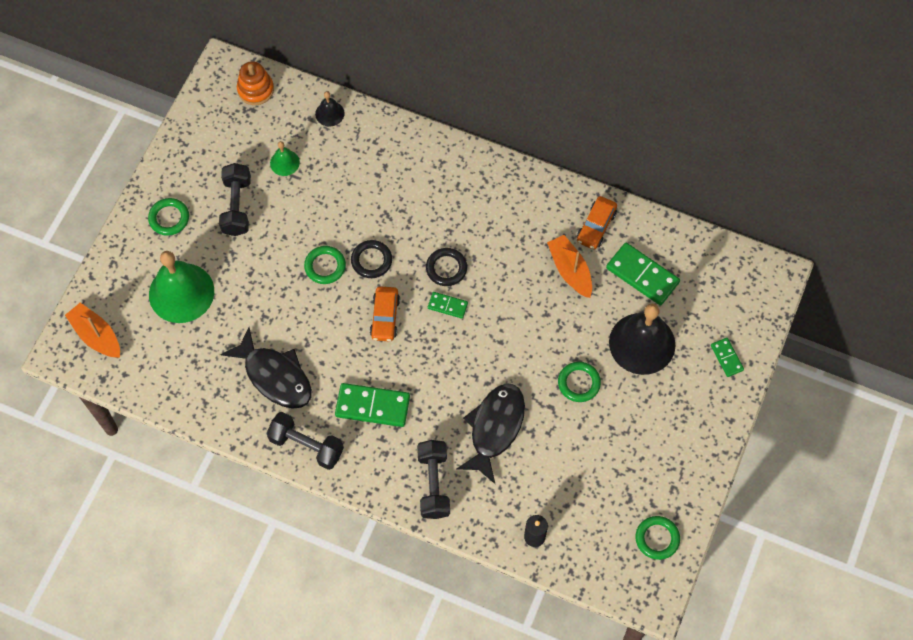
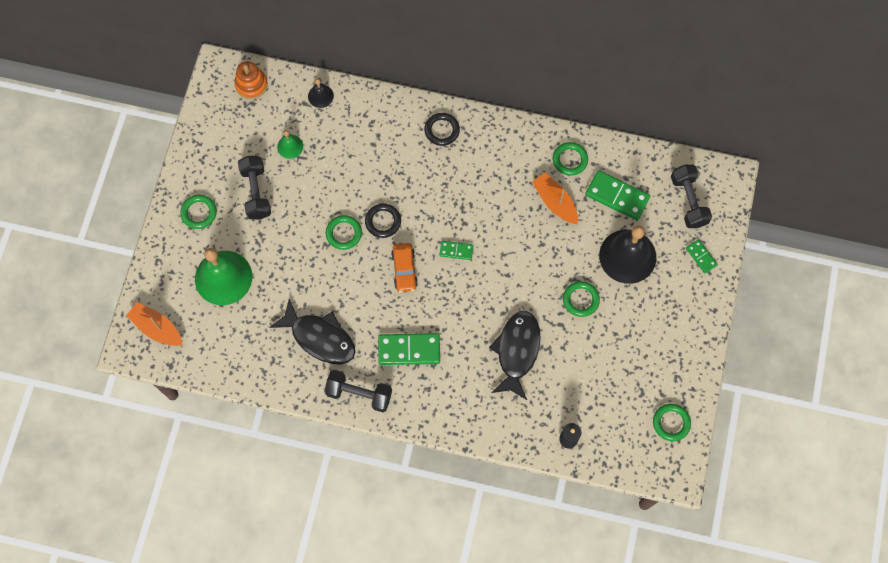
camera: 10 degrees left, 5 degrees up
black dumbbell [417,440,450,519] -> black dumbbell moved to [671,165,712,228]
black ring [426,248,467,286] -> black ring moved to [424,113,460,146]
orange car [577,196,617,249] -> green ring [553,142,588,176]

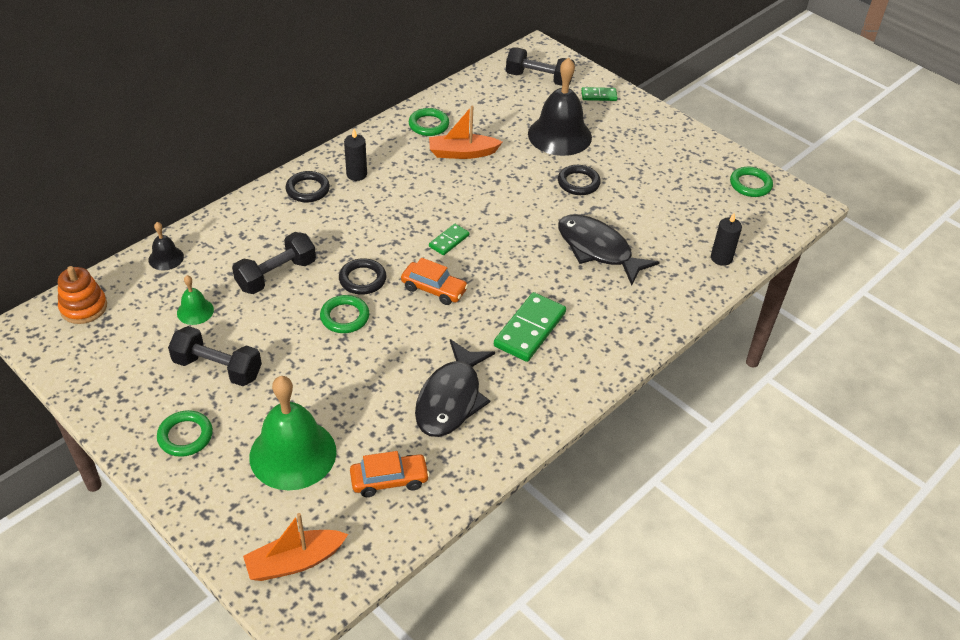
camera: 60 degrees left, 25 degrees down
black fish [269,299,356,364] -> black fish turned 135 degrees clockwise [415,339,495,437]
black dumbbell [324,370,392,412] -> black dumbbell moved to [232,232,316,294]
green ring [563,281,600,317] -> black ring [558,165,601,195]
green domino [585,170,650,220] -> none
none -> black candle [344,129,367,181]
none -> orange car [350,451,430,497]

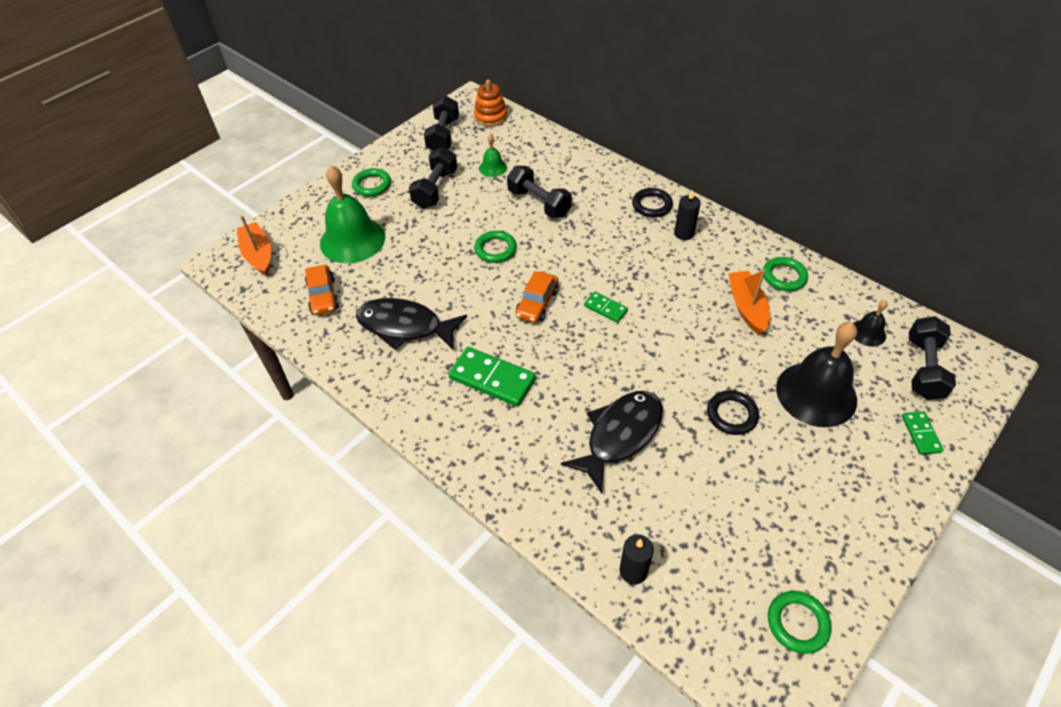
camera: 90 degrees right, 5 degrees up
black bell [148,222,184,270] -> black bell moved to [853,300,888,347]
black ring [339,258,387,295] -> none
none -> black dumbbell [424,96,459,150]

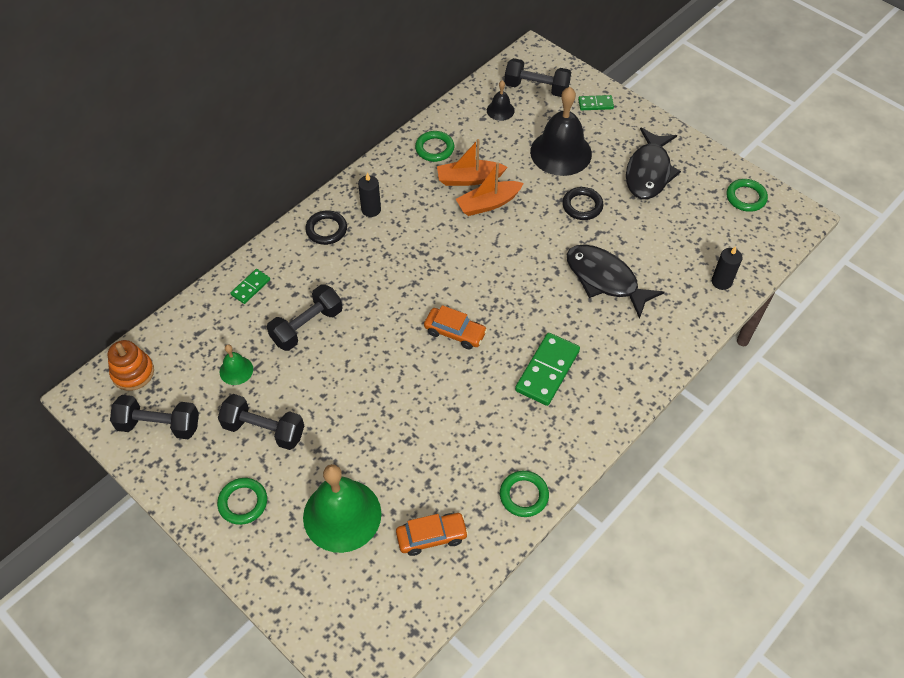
camera: 90 degrees left, 5 degrees up
orange boat [237,215,271,276] -> orange boat moved to [456,162,524,216]
black fish [356,298,467,350] -> black fish moved to [626,127,681,199]
green ring [474,231,517,263] -> green ring moved to [500,471,549,517]
green domino [584,292,628,323] -> green domino moved to [230,269,270,304]

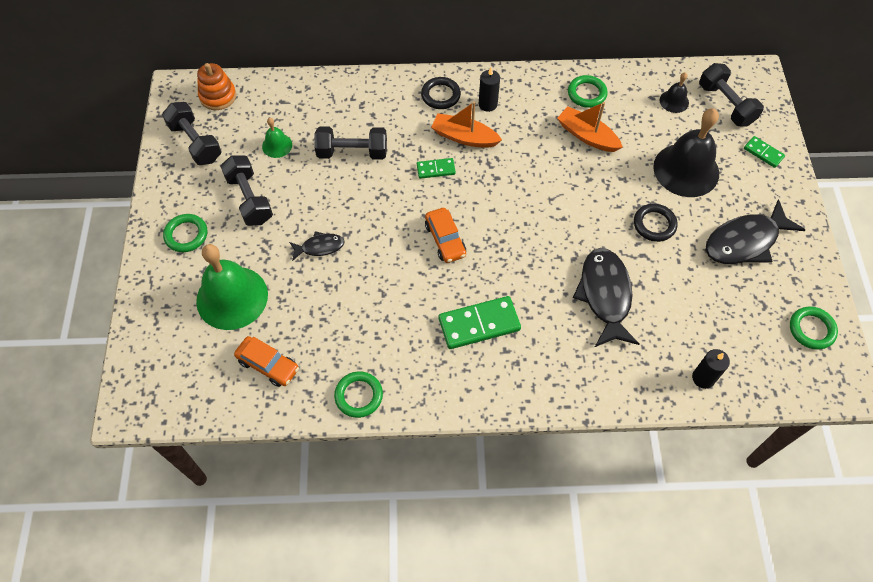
camera: 45 degrees right, 5 degrees up
green domino [230,269,270,304] -> green domino moved to [417,158,456,179]
orange boat [456,162,524,216] -> orange boat moved to [431,101,502,148]
none -> black fish [289,231,344,261]

